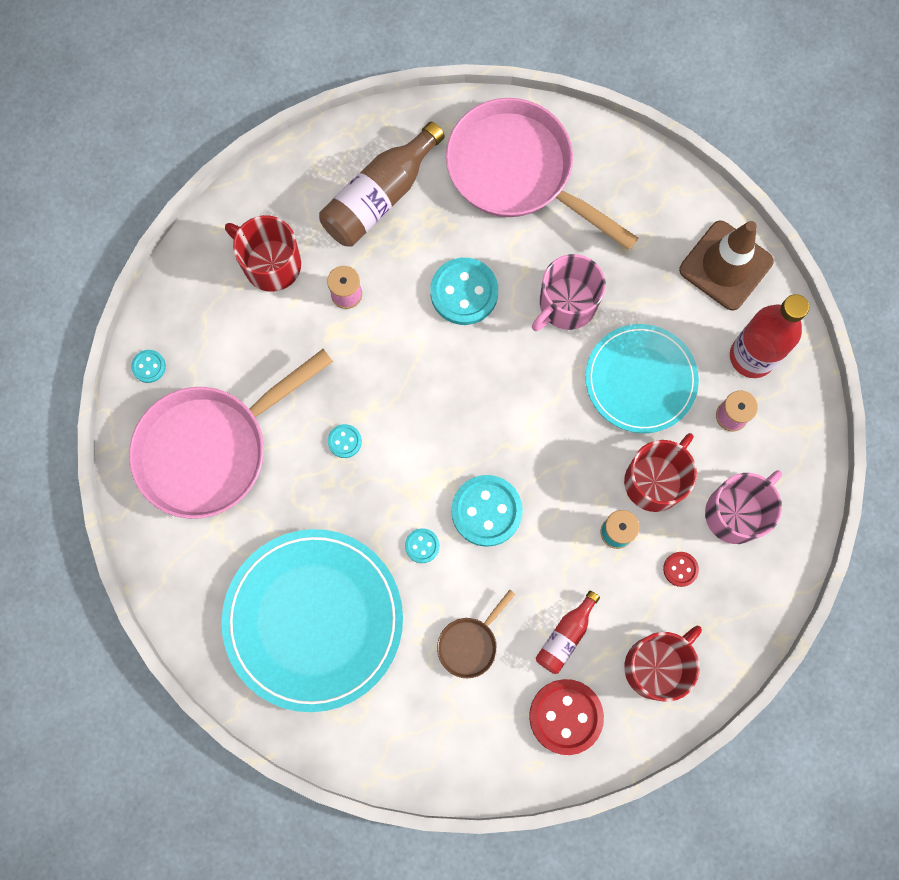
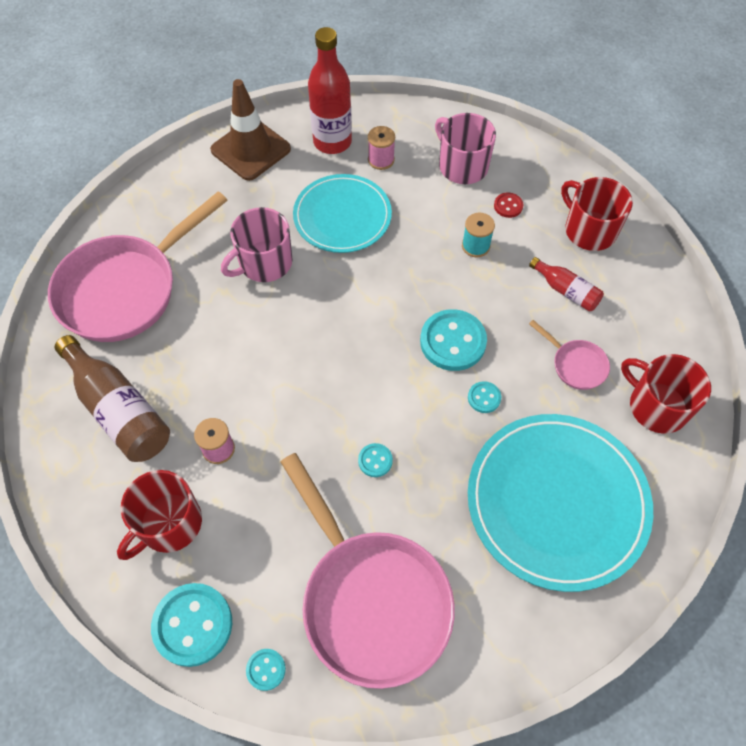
camera: 85 degrees left, 15 degrees down
turquoise button [430,258,498,325] -> turquoise button moved to [151,583,232,667]
brown pan [437,590,515,678] -> pink pan [529,320,610,390]
red button [529,679,604,755] -> none
pink mug [532,254,606,331] -> pink mug turned 90 degrees clockwise [221,207,292,282]
red mug [624,433,697,512] -> red mug moved to [621,354,711,434]

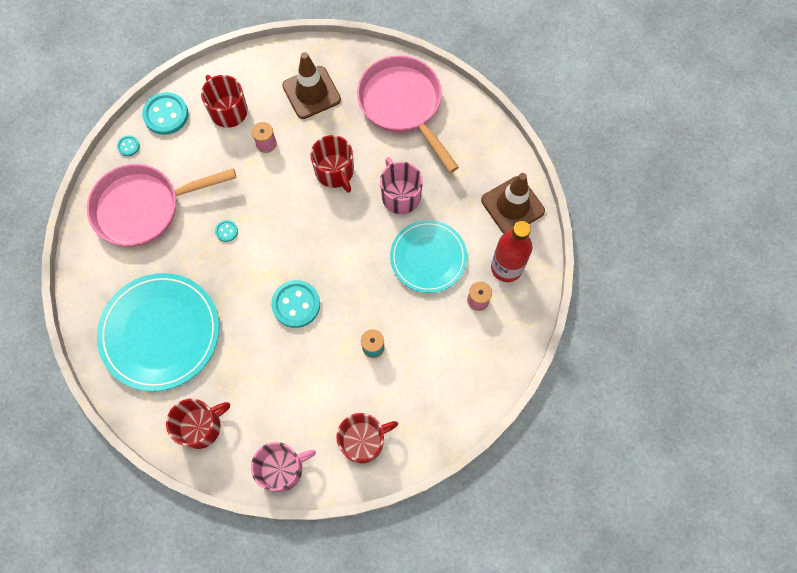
camera: 105 degrees right, 10 degrees up
brown bottle [55,335,170,462] -> brown traffic cone [282,52,341,119]
pink mug [435,113,496,184] -> pink mug moved to [251,442,316,492]
turquoise button [468,381,501,413] -> none
red button [494,193,523,218] -> none
red bottle [529,257,604,312] -> none
pink pan [529,320,610,390] -> none
none -> red mug [310,135,354,193]

